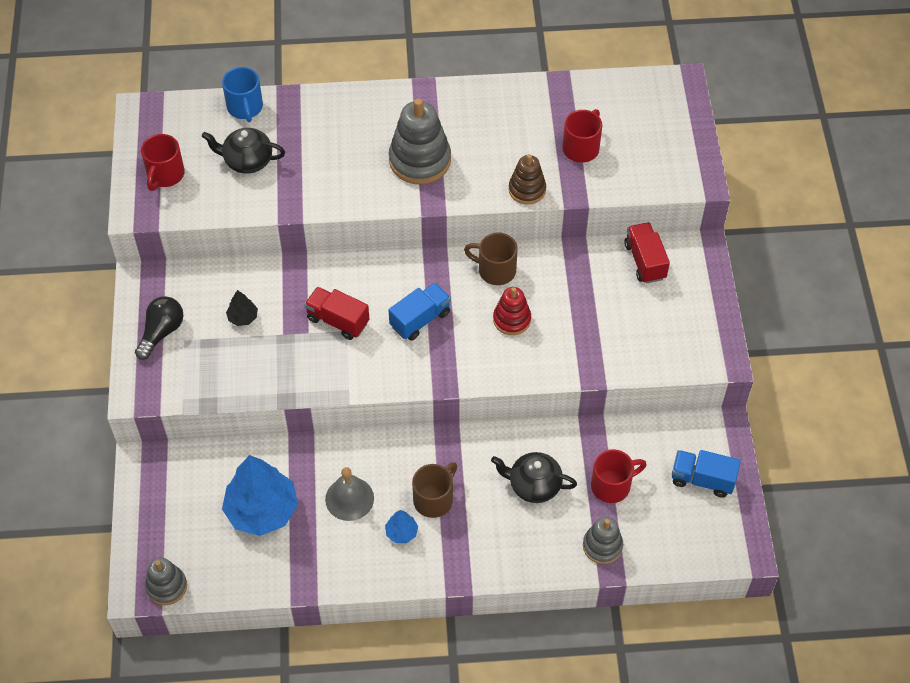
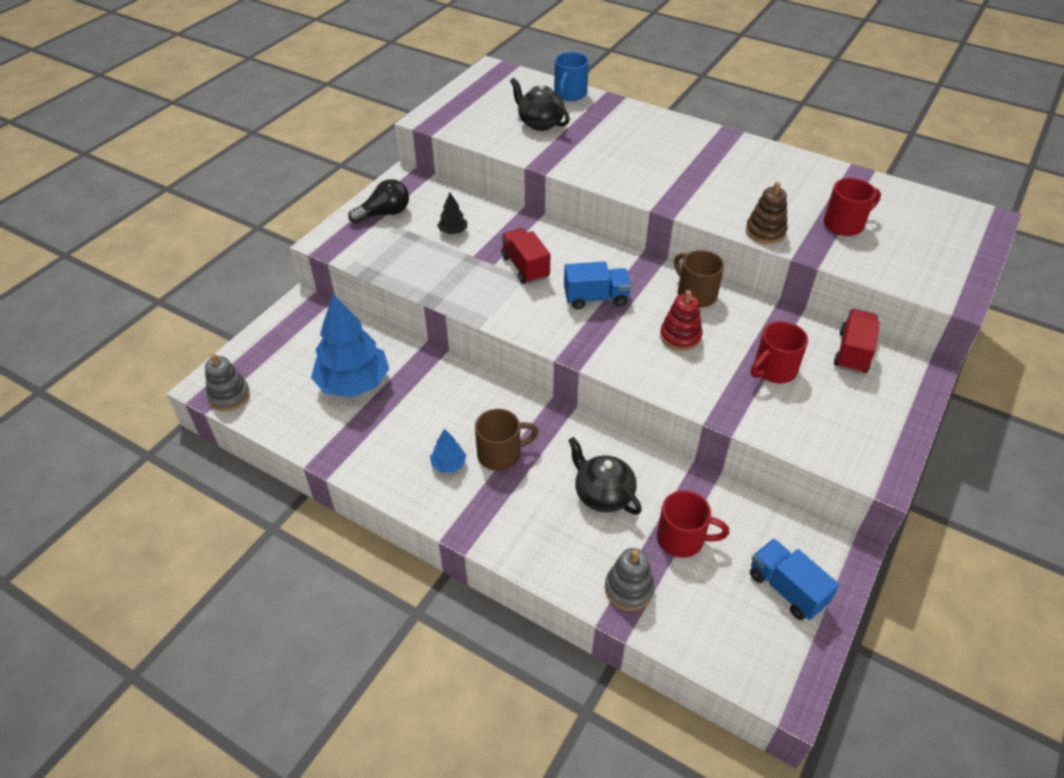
camera: 35 degrees right, 10 degrees down
red mug [141,134,185,191] -> red mug moved to [751,321,808,383]
grey bell [325,467,374,521] -> none
grey stacking toy [389,98,451,185] -> none

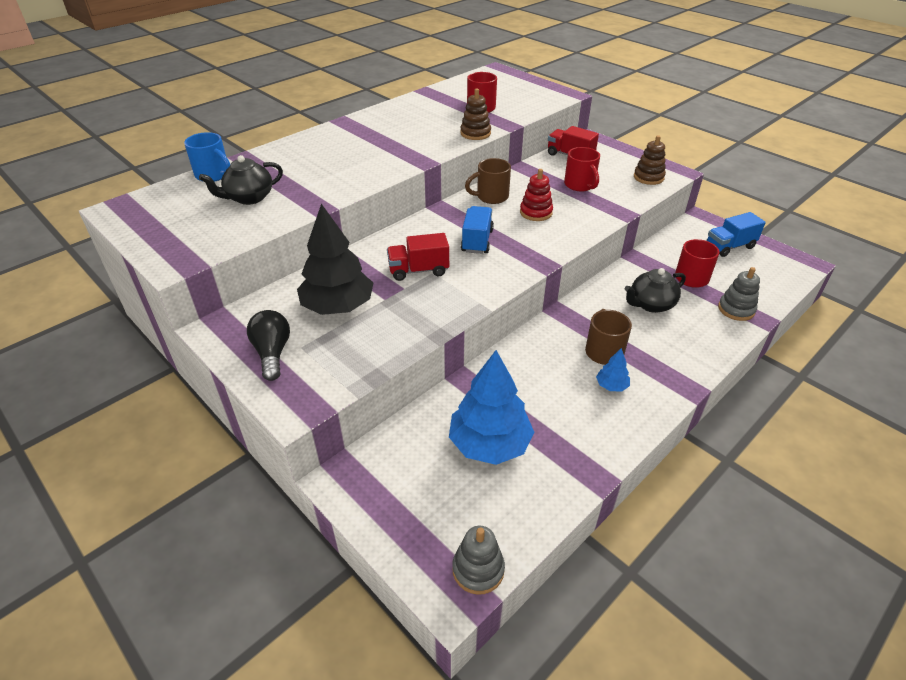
camera: 75 degrees left, 5 degrees down
black tree [437,193,467,234] -> black tree [297,204,373,315], size x2.28
none -> brown stacking toy [634,135,666,185]

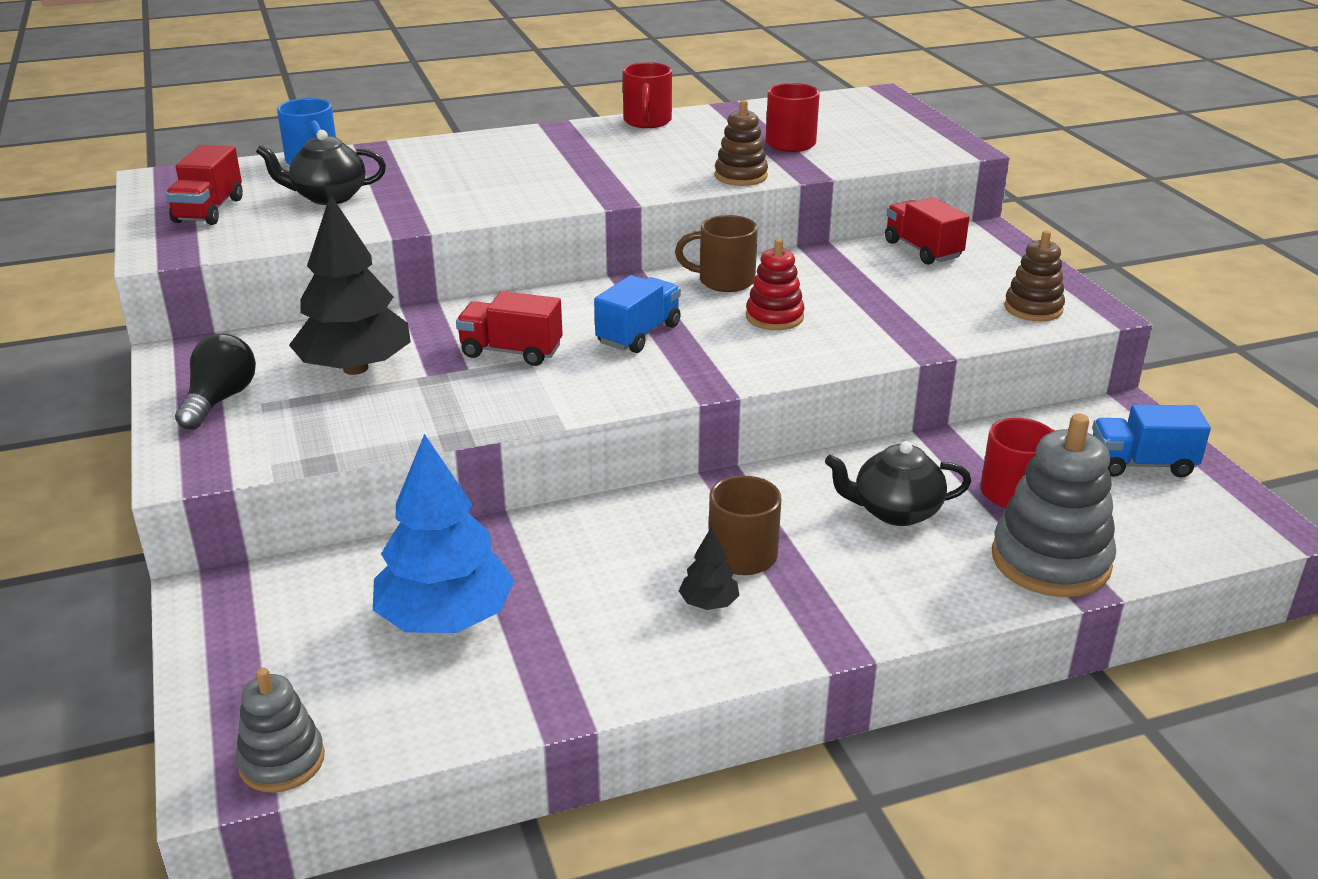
camera: 25 degrees right, 10 degrees down
red mug [564,147,600,191] -> red mug moved to [623,62,672,128]
blue tree [596,348,630,391] -> black tree [679,528,740,610]
grey stacking toy [718,267,760,321] -> grey stacking toy [992,414,1116,597], size x1.68
none -> red truck [165,145,243,225]

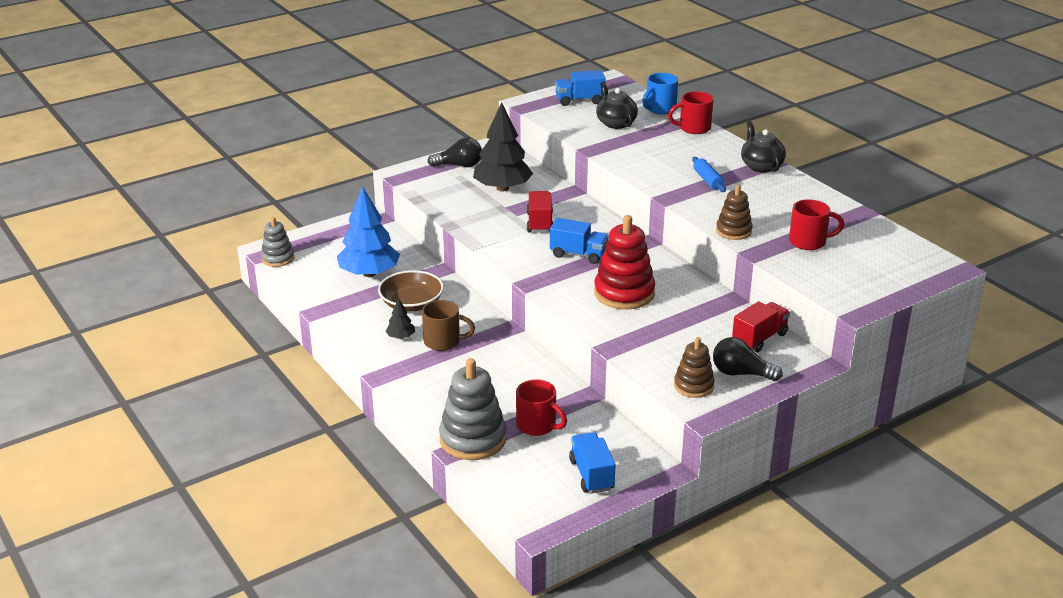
camera: 75 degrees right, 0 degrees up
red truck [165,145,243,225] -> blue truck [555,70,606,106]
red mug [623,62,672,128] -> red mug moved to [668,91,713,134]
brown mug [675,215,758,292] -> none
red stacking toy [746,238,805,330] -> red stacking toy [594,215,655,309], size x1.68
black teapot [825,441,971,526] -> black teapot moved to [741,121,786,173]
none -> brown bowl [378,270,444,312]
none -> blue rolling pin [692,157,726,192]
none -> black light bulb [713,337,783,381]

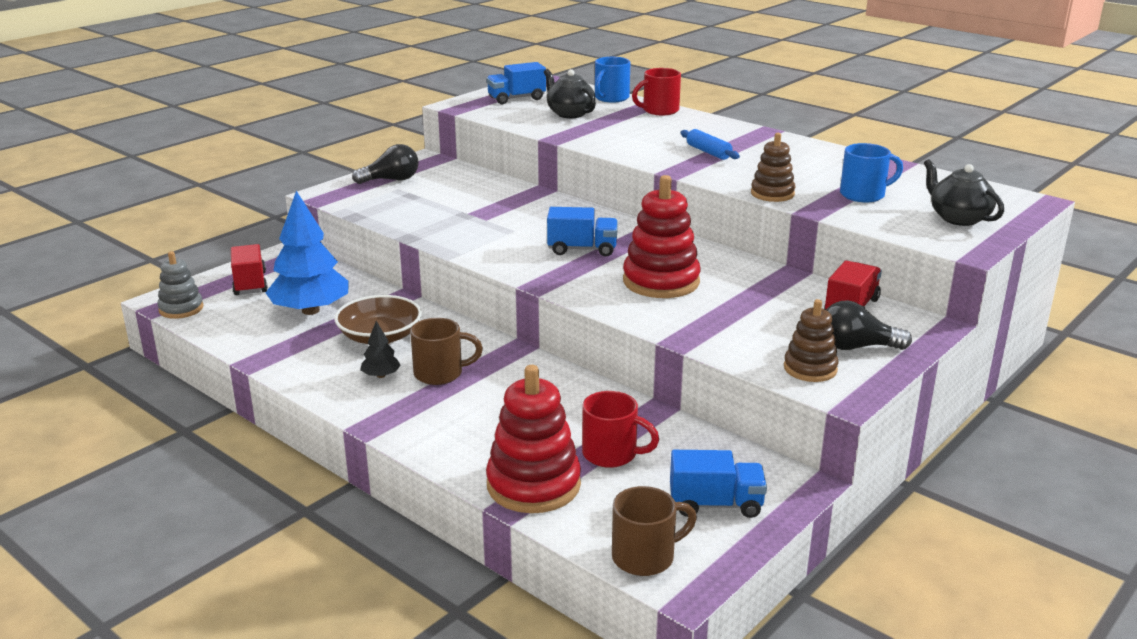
camera: 15 degrees left, 5 degrees down
grey stacking toy [439,358,506,460] -> red stacking toy [486,365,581,513]
black tree [473,102,533,192] -> none
red truck [527,191,553,233] -> red truck moved to [231,244,268,295]
blue truck [569,432,616,493] -> blue truck turned 120 degrees clockwise [670,450,767,518]
black teapot [741,121,786,173] -> black teapot moved to [924,159,1004,226]
red mug [789,199,844,250] -> blue mug [840,143,903,202]
none -> brown mug [612,486,697,576]

